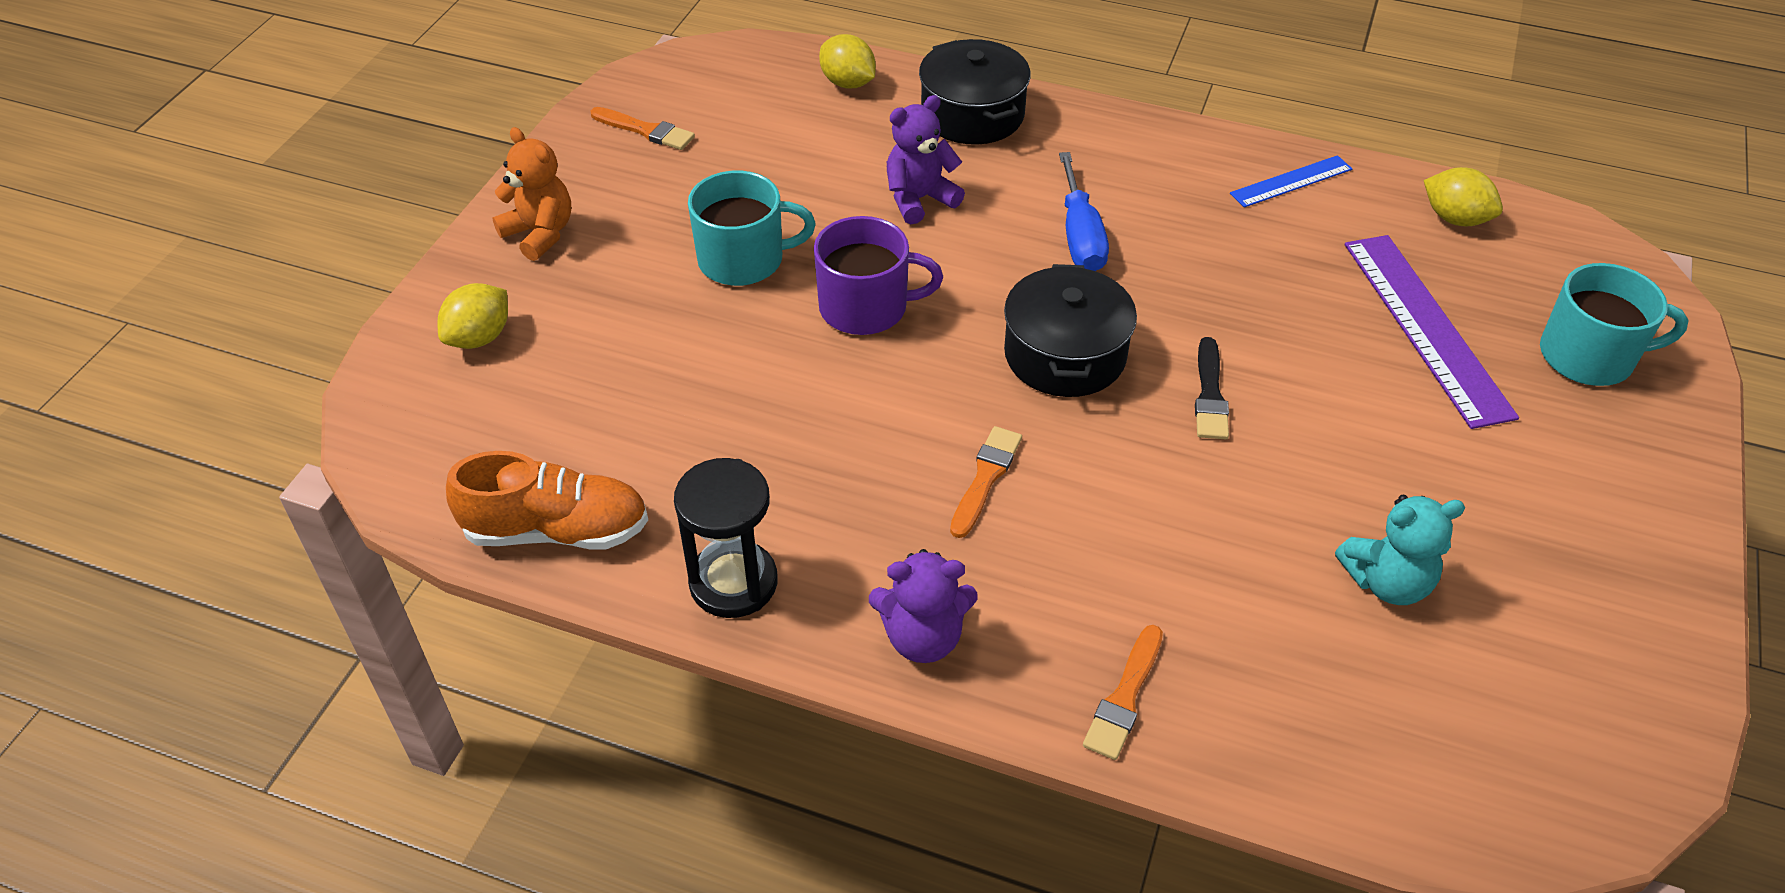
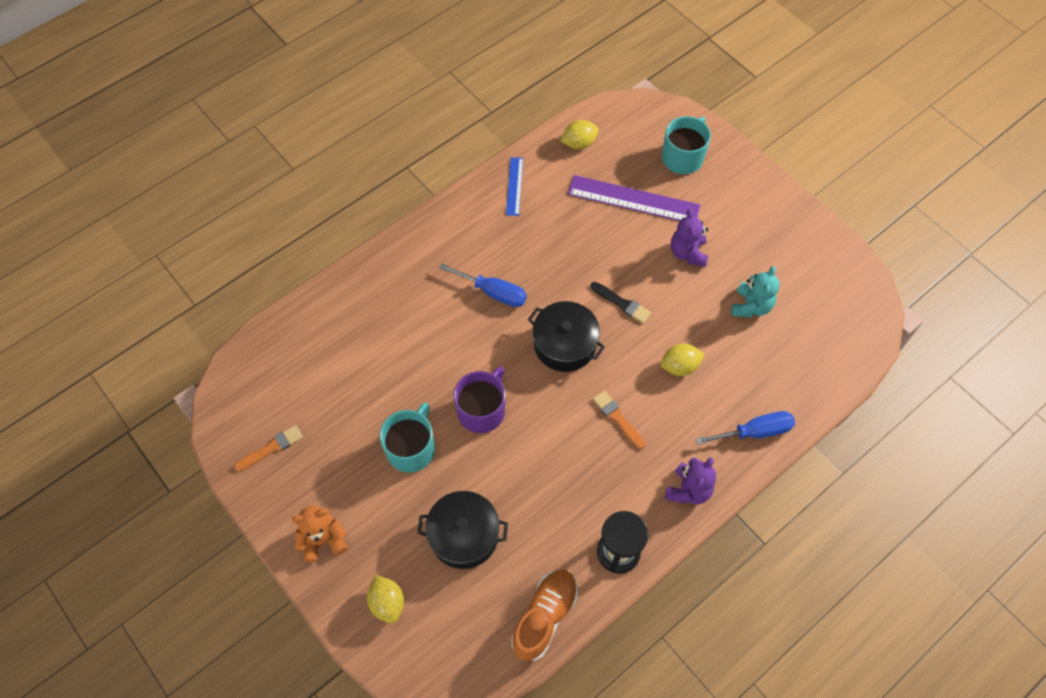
camera: 60 degrees left, 15 degrees up
yellow lemon [819,34,876,89] -> yellow lemon moved to [661,344,705,376]
purple teddy bear [886,95,965,224] -> purple teddy bear moved to [671,209,708,267]
black pot [919,39,1031,145] -> black pot moved to [417,491,508,569]
orange brush [1083,625,1163,760] -> blue screwdriver [696,411,795,445]

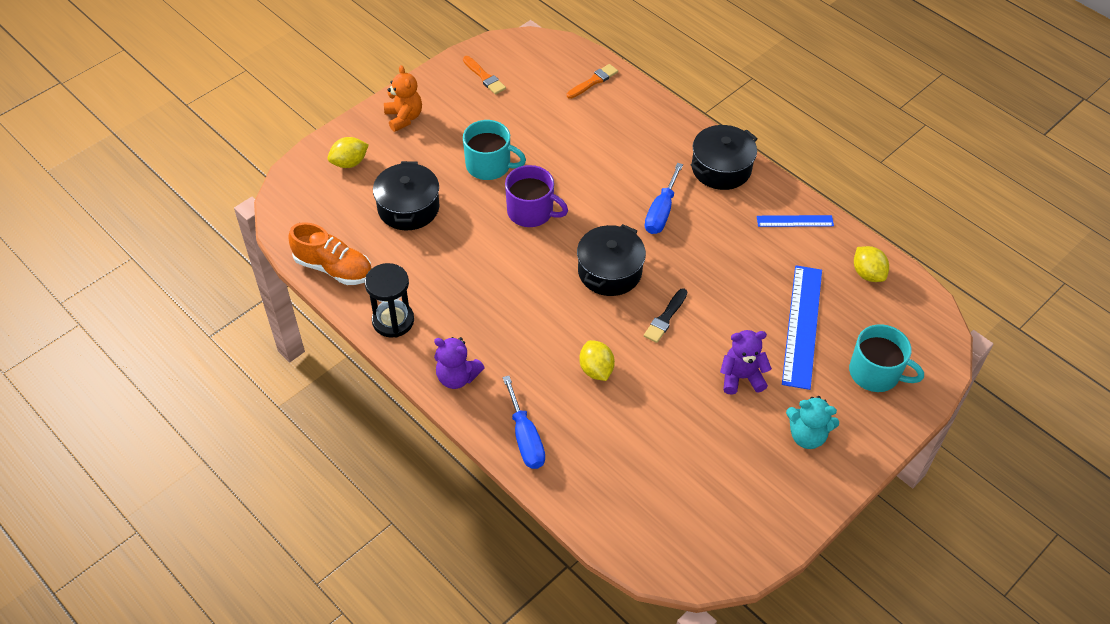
camera: 85 degrees right, 10 degrees down
purple ruler [568,175,700,221] -> blue ruler [782,265,822,390]
orange brush [593,390,645,449] -> orange brush moved to [567,64,618,99]
turquoise teddy bear [731,266,780,318] -> turquoise teddy bear moved to [786,396,840,449]
none -> black pot [691,125,758,190]

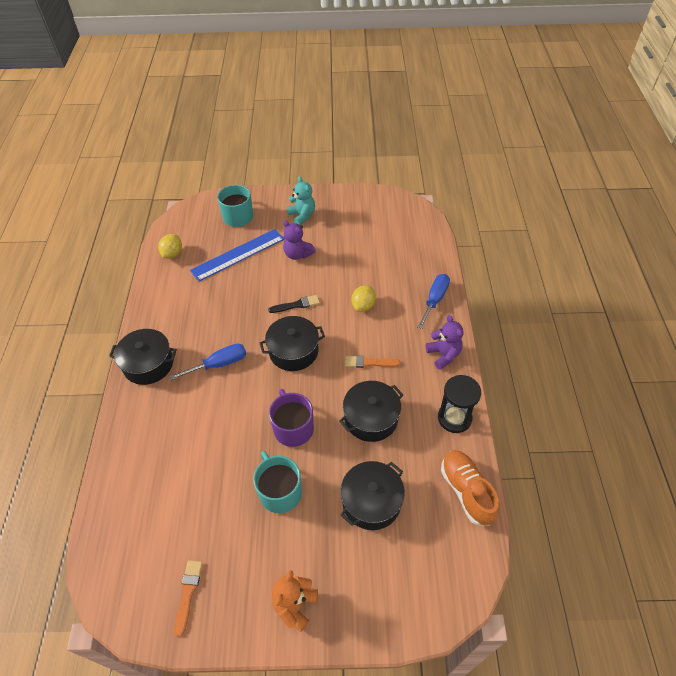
camera: 135 degrees left, 0 degrees up
yellow lemon [327,137,369,168] -> none
orange brush [567,64,618,99] -> orange brush moved to [345,355,400,368]
blue ruler [757,215,834,227] -> none
none -> black pot [339,381,403,442]

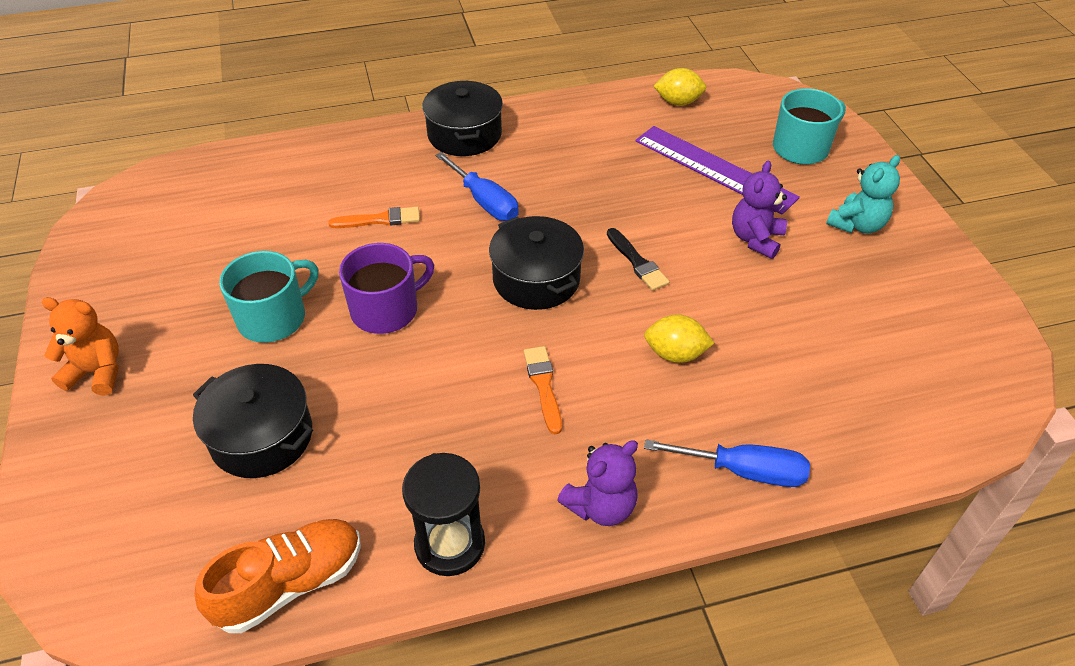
camera: 75 degrees right, 5 degrees down
orange brush [175,560,203,637] -> orange brush moved to [328,207,420,228]
blue ruler [190,229,284,282] -> purple ruler [635,126,800,215]
black pot [339,381,403,442] -> none

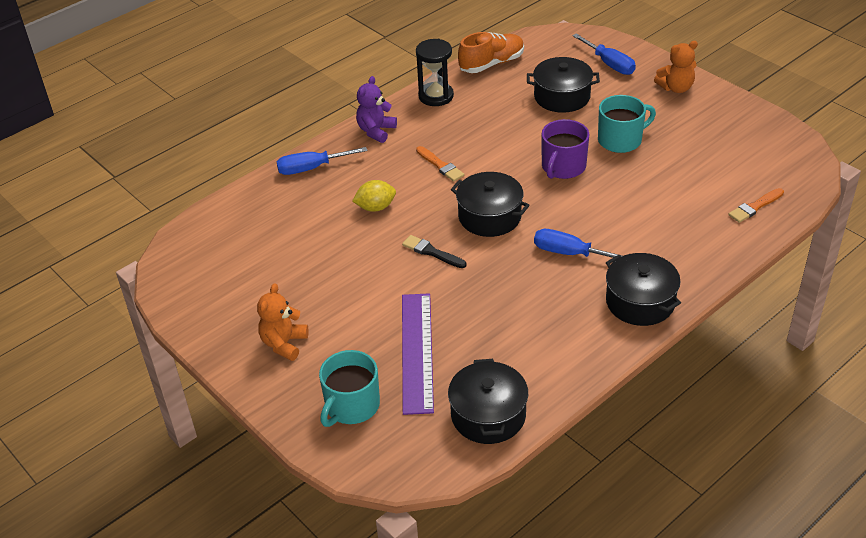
camera: 155 degrees right, 5 degrees down
orange shoe [195,519,361,633] -> orange shoe turned 150 degrees counterclockwise [458,32,524,73]
turquoise mug [219,251,319,343] -> turquoise mug turned 135 degrees counterclockwise [598,95,656,153]
orange brush [328,207,420,228] -> orange brush moved to [728,188,784,223]
purple ruler [635,126,800,215] -> purple ruler turned 75 degrees clockwise [402,293,434,415]
yellow lemon [653,68,706,106] -> black pot [448,359,528,444]
purple teddy bear [732,161,787,259] -> none
turquoise teddy bear [826,155,900,234] -> orange teddy bear [257,283,309,361]
none -> blue screwdriver [572,33,636,75]

